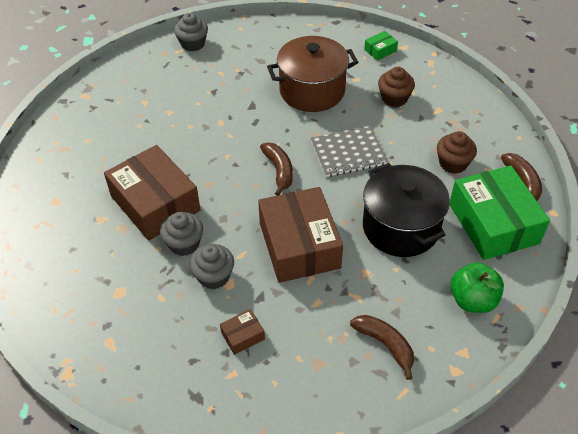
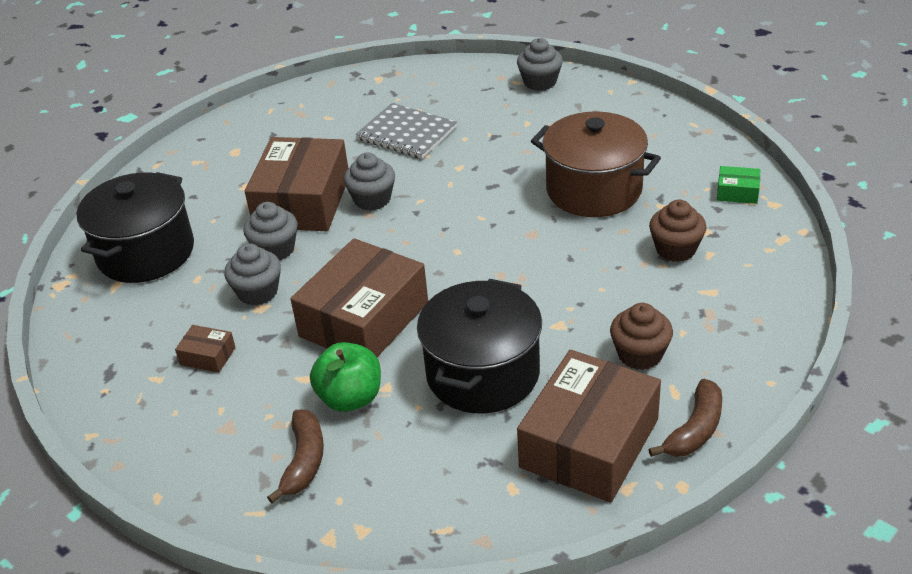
camera: 50 degrees right, 10 degrees down
brown banana [260,142,293,196] -> none
grey notebook [311,126,388,177] -> grey notebook moved to [356,103,457,159]
green box [450,165,550,260] -> brown box [517,350,661,503]
green apple [450,262,504,313] -> green apple moved to [310,342,381,412]
none -> black pot [77,172,194,283]
none -> grey cupcake [344,153,395,211]

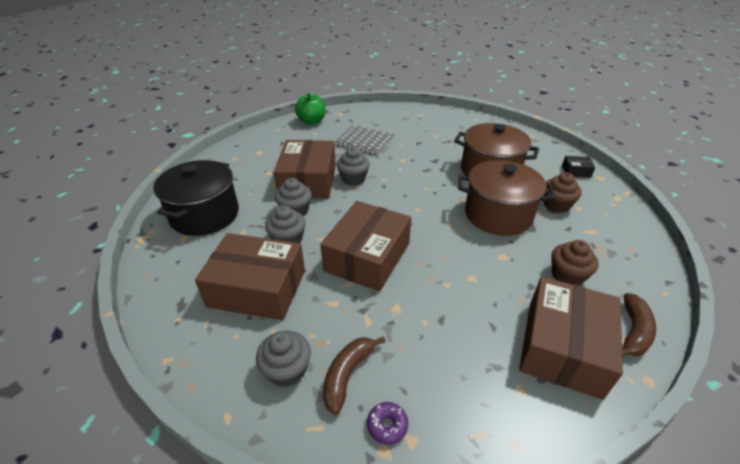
camera: 10 degrees left, 0 degrees up
brown box [175,325,236,373] -> brown box [195,233,305,320], size x2.41
brown banana [267,410,324,503] -> brown banana turned 150 degrees counterclockwise [323,336,385,415]
green apple [310,342,381,412] -> green apple moved to [295,93,326,125]
black pot [417,279,542,413] -> none
grey cupcake [517,38,563,91] -> grey cupcake moved to [256,331,311,387]
green box [717,166,761,204] -> black box [562,156,595,178]
none -> purple donut [367,402,408,445]
none -> brown pot [458,160,556,236]

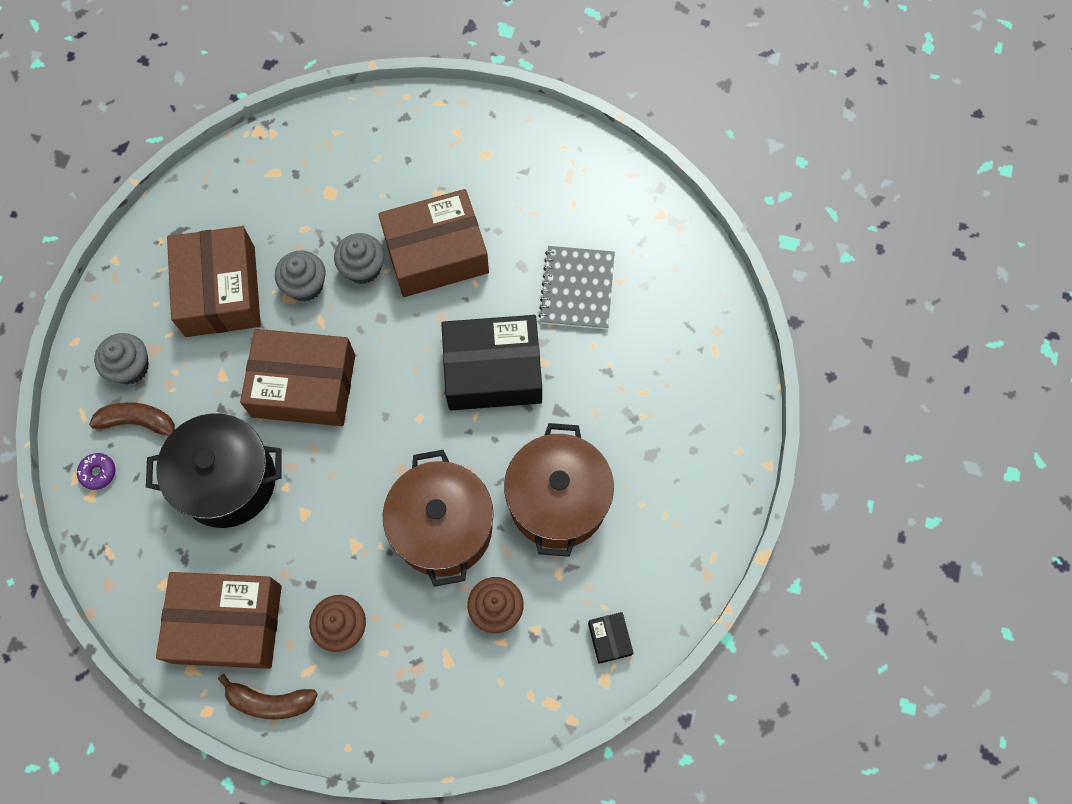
camera: 70 degrees right, 30 degrees up
black pot [153,160,239,236] -> black pot moved to [146,413,282,528]
green apple [295,93,326,125] -> none
grey cupcake [336,148,370,186] -> none
none -> black box [441,315,542,410]

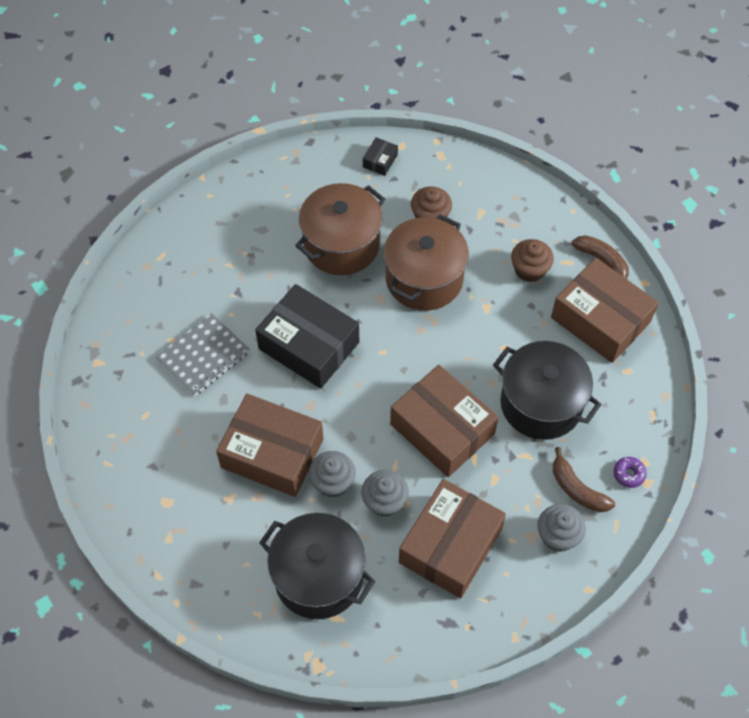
camera: 140 degrees left, 10 degrees down
none -> black pot [259,513,376,619]

